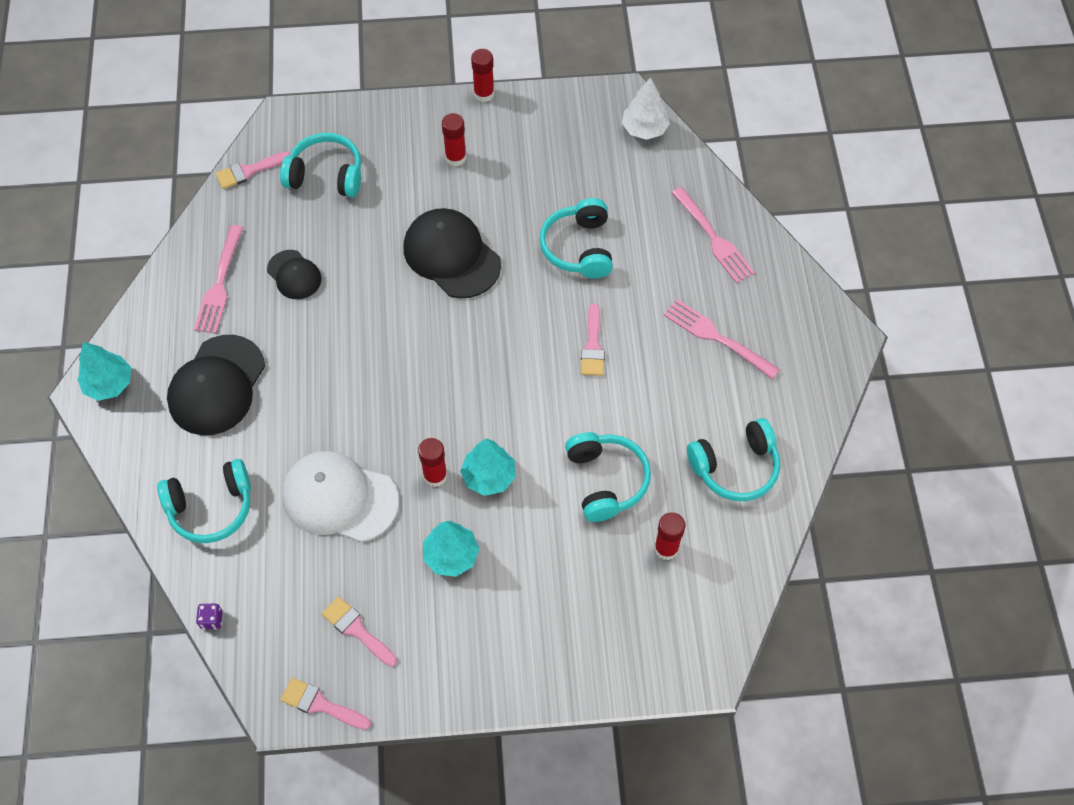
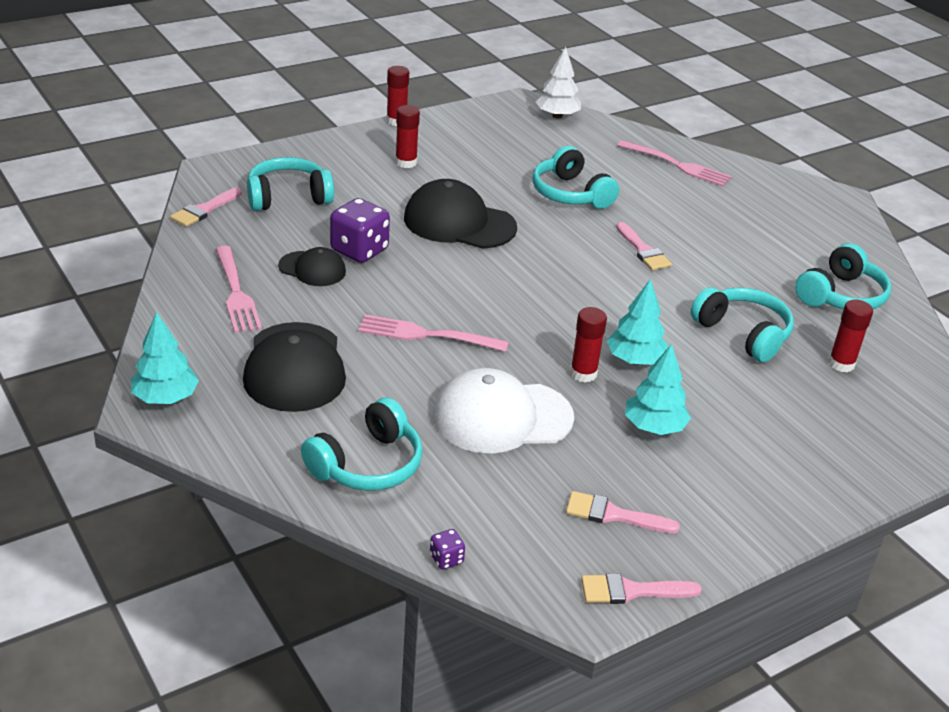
camera: 30 degrees left, 25 degrees down
pink fork [664,299,780,379] -> pink fork moved to [358,314,509,352]
none -> purple dice [330,198,390,263]

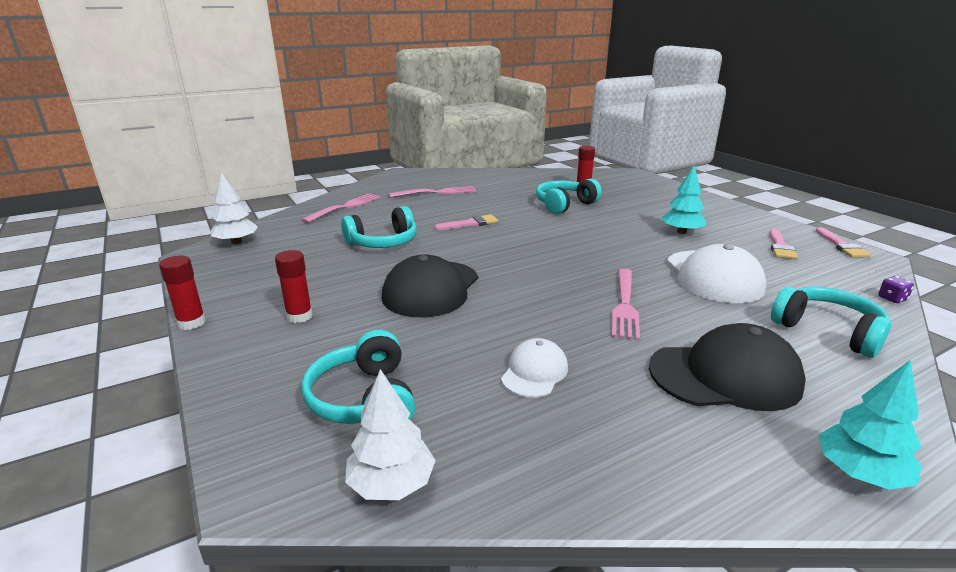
camera: 85 degrees left, 10 degrees down
pink brush [170,188,242,227] -> white tree [345,369,436,500]
pink fork [216,246,262,333] -> pink fork moved to [389,186,477,198]
black cap [278,247,346,286] -> white cap [501,338,568,398]
purple dice [330,198,390,263] -> none
red glue stick [570,307,607,382] -> none
turquoise tree [607,279,668,365] -> none
turquoise headphones [795,243,892,309] -> none

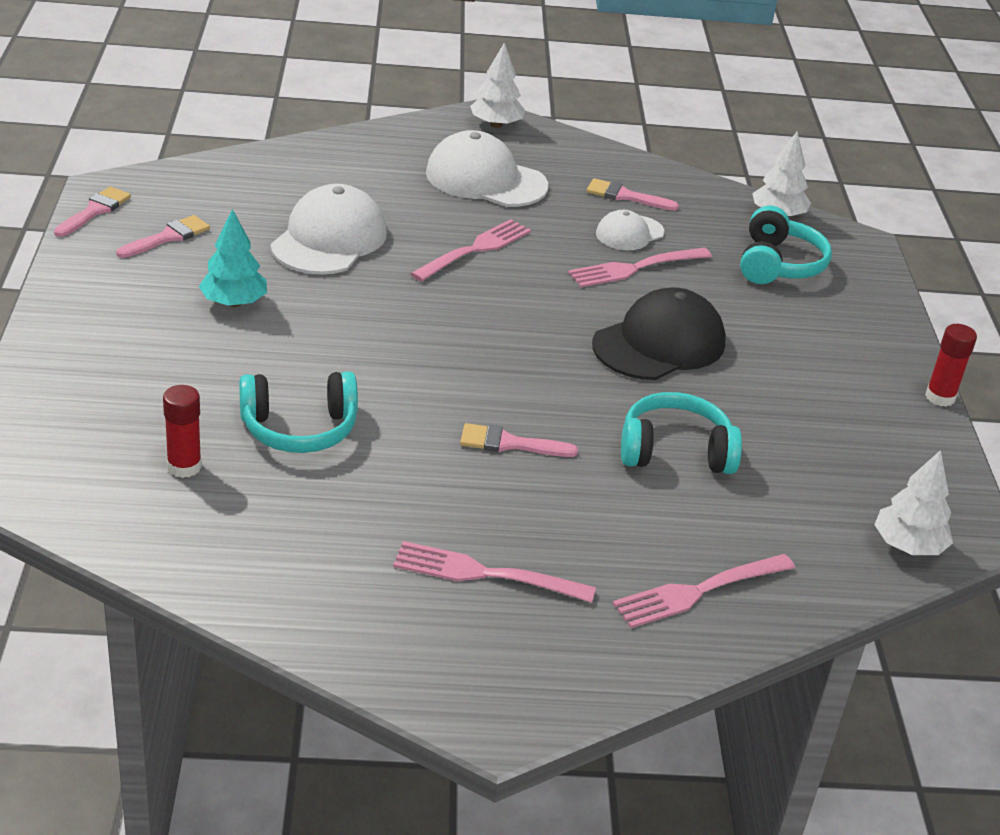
camera: 155 degrees left, 10 degrees up
red glue stick [275,250,313,323] -> none
black cap [649,323,806,411] -> white cap [426,130,548,207]
turquoise headphones [771,287,891,358] -> none
turquoise tree [819,360,921,490] -> white tree [470,43,525,128]
purple dice [878,276,914,303] -> none
none -> pink fork [568,248,712,287]
none -> pink brush [587,178,679,211]

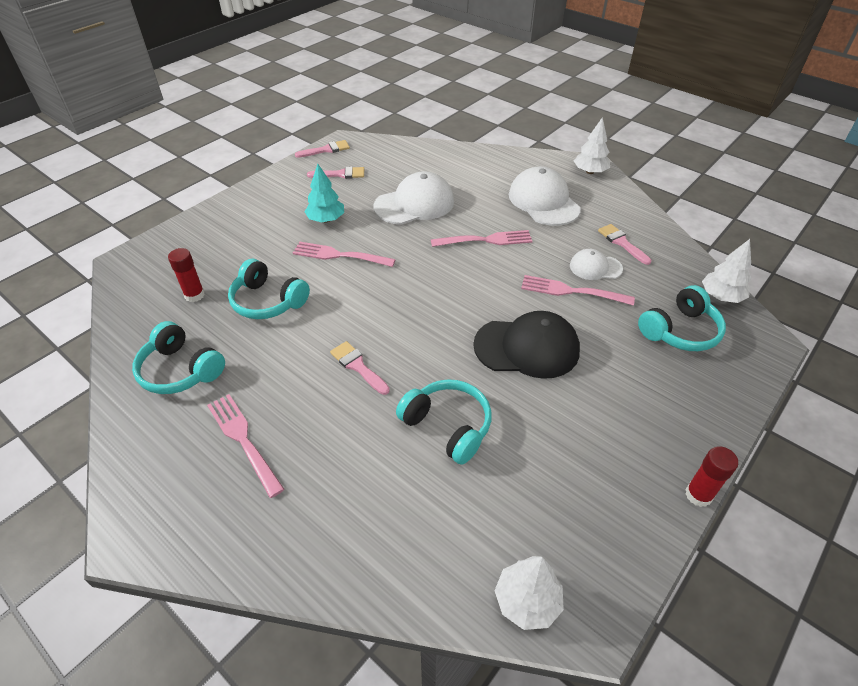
camera: 45 degrees right, 10 degrees up
pink fork [612,554,795,628] -> pink fork moved to [293,242,396,267]
none -> turquoise headphones [132,321,225,394]

